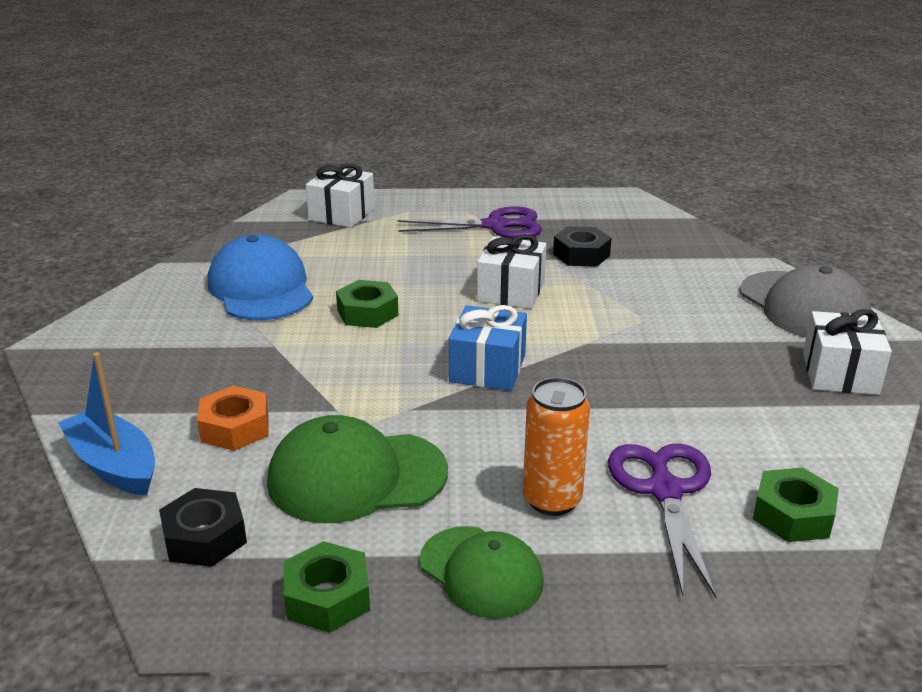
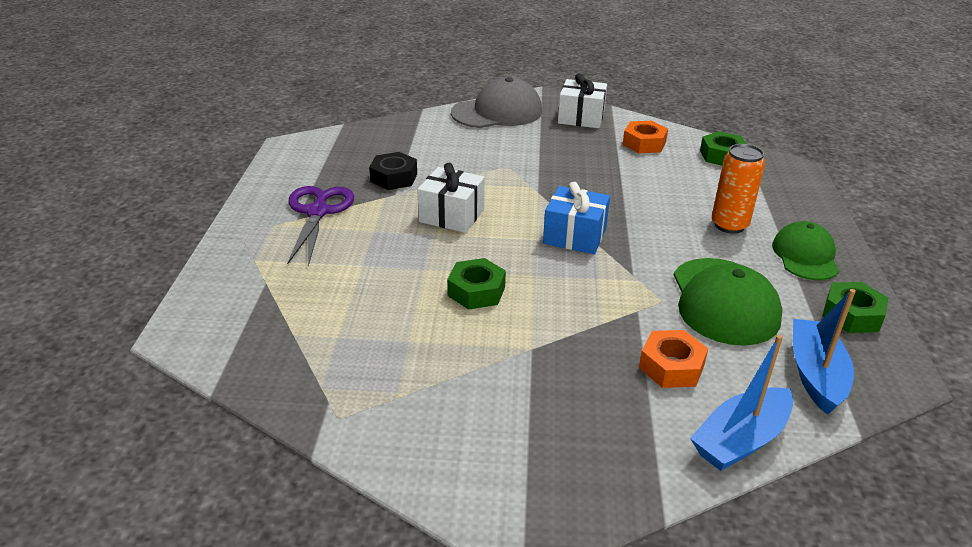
camera: 85 degrees left, 5 degrees up
black nut [159,488,247,567] -> blue boat [793,289,856,415]
blue cap [208,234,313,320] -> none
white gift [306,164,375,228] -> none
green cap [419,526,544,619] -> green cap turned 45 degrees counterclockwise [772,221,839,280]
purple scissors [608,443,716,598] -> none
none -> orange nut [623,121,668,153]

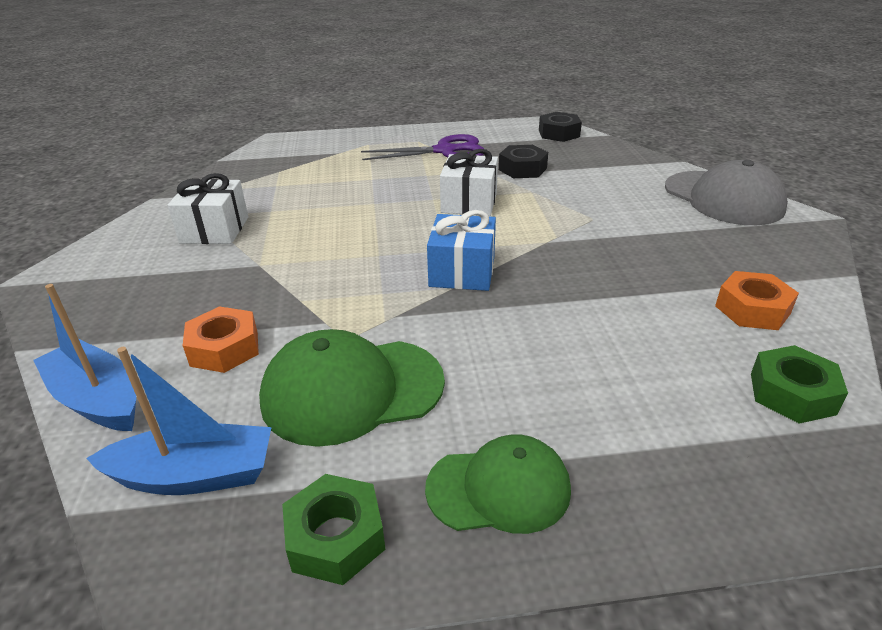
camera: 80 degrees right, 0 degrees up
green nut [447,258,506,310] -> none
white gift [558,73,607,128] -> white gift moved to [168,173,248,244]
orange can [712,144,765,234] -> none
none -> black nut [539,112,582,142]

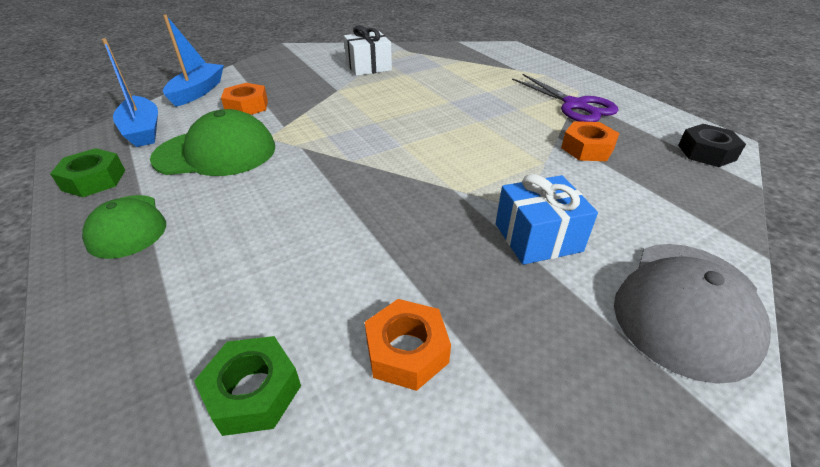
camera: 65 degrees right, 5 degrees up
green cap [259,329,445,447] -> green cap turned 120 degrees clockwise [150,109,275,176]
blue gift [427,210,496,291] -> blue gift moved to [496,174,598,265]
white gift [440,149,498,216] -> none
black nut [499,145,548,178] -> orange nut [561,121,620,161]

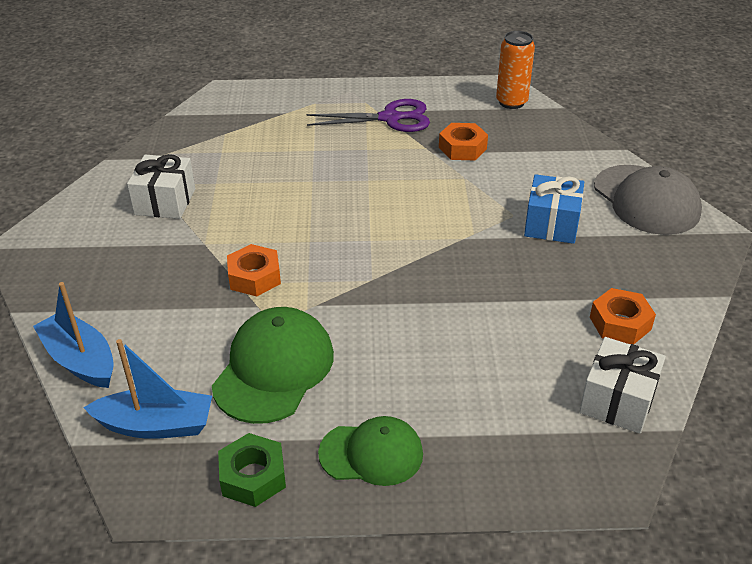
camera: 60 degrees left, 0 degrees up
green nut [194,336,301,436] -> white gift [579,337,666,434]
orange nut [221,83,268,115] -> orange nut moved to [227,244,281,297]
black nut [678,124,746,167] -> orange can [496,31,535,109]

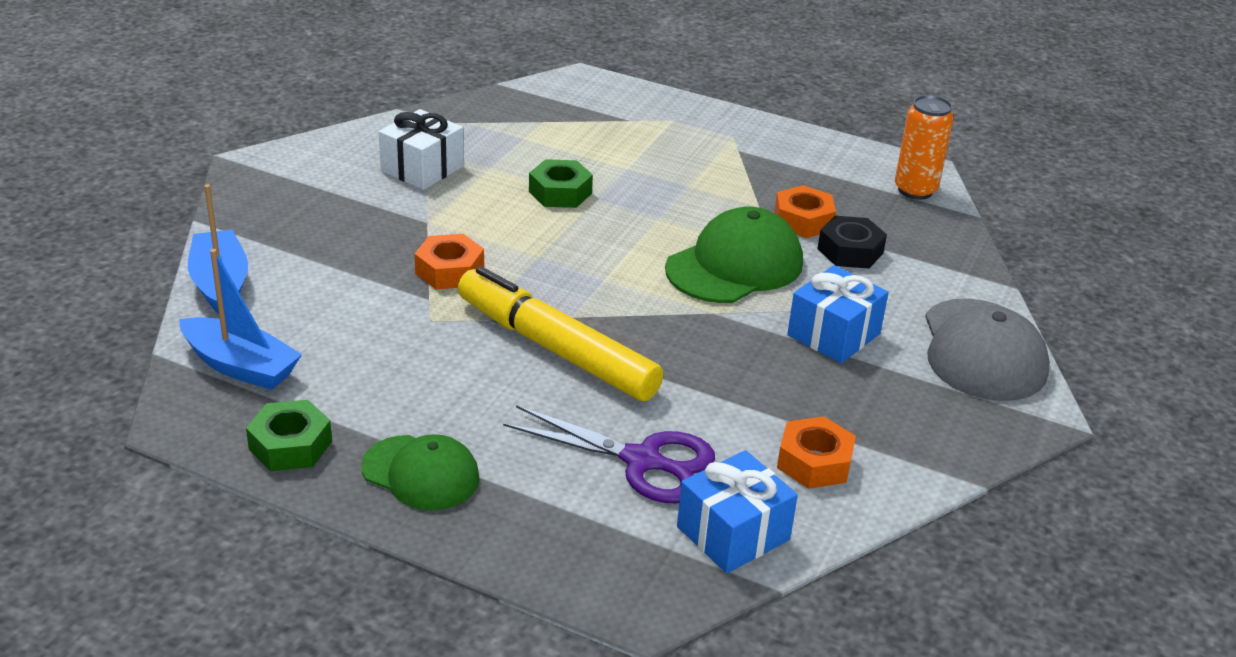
camera: 25 degrees right, 5 degrees down
green cap [212,307,334,424] -> green cap moved to [665,207,803,303]
purple scissors [306,99,430,132] -> purple scissors moved to [503,405,715,503]
white gift [579,337,666,434] -> blue gift [677,450,798,573]
none -> yellow marker [458,266,664,401]
none -> green nut [529,159,593,208]
none -> black nut [817,216,887,268]

